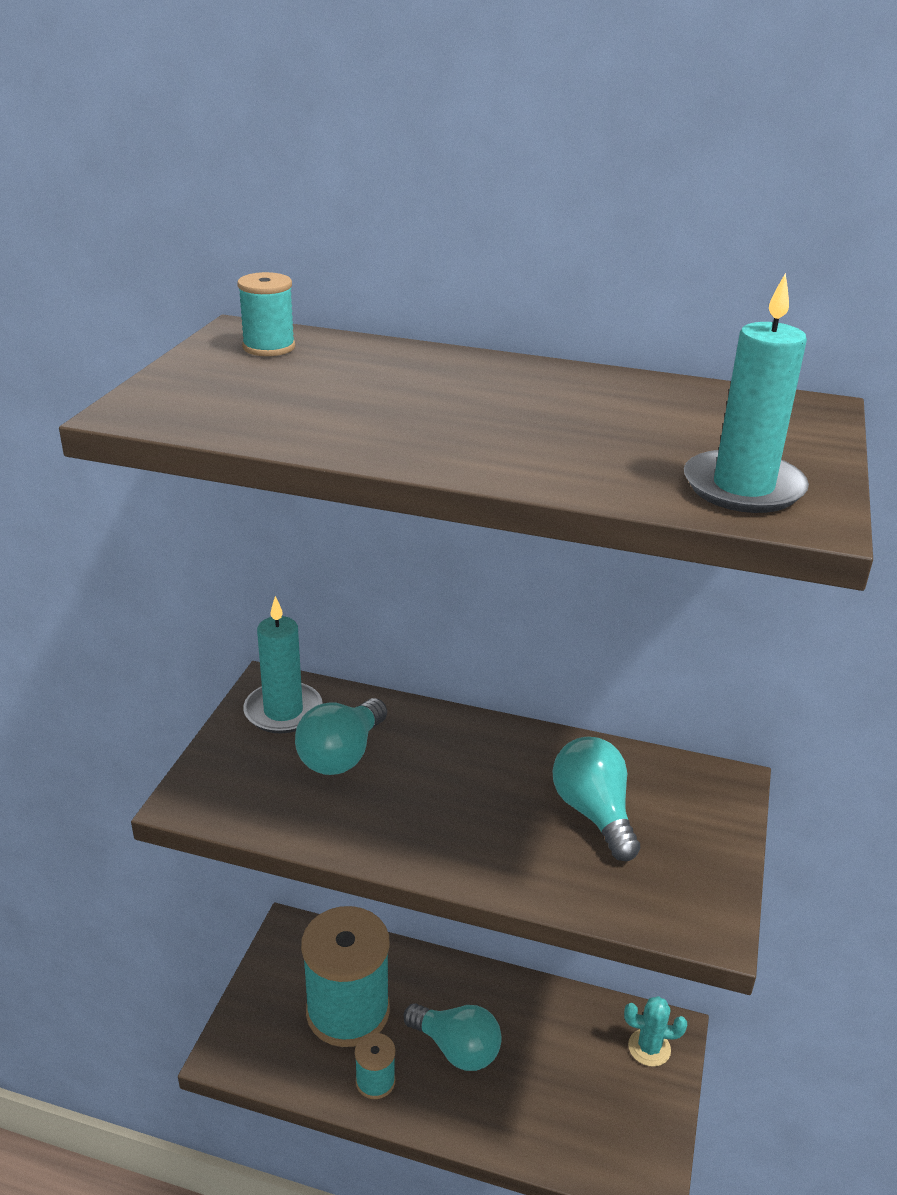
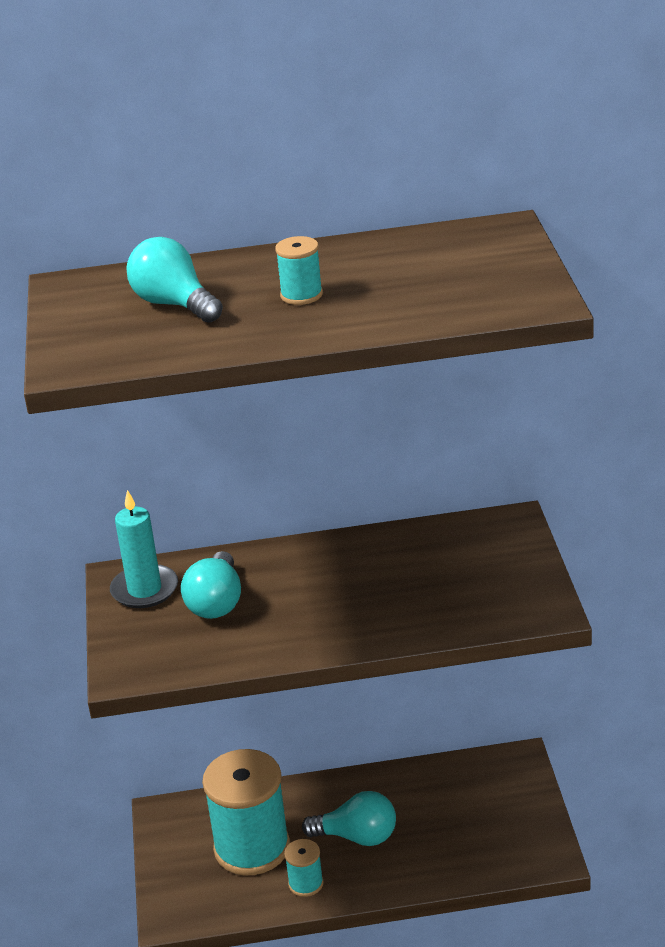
camera: 20 degrees left, 0 degrees up
turquoise spool [237,272,295,356] -> turquoise spool moved to [275,236,323,305]
turquoise light bulb [552,737,640,861] -> turquoise light bulb moved to [126,237,223,323]
turquoise cactus [624,996,687,1067] -> none
turquoise candle [684,273,809,513] -> none

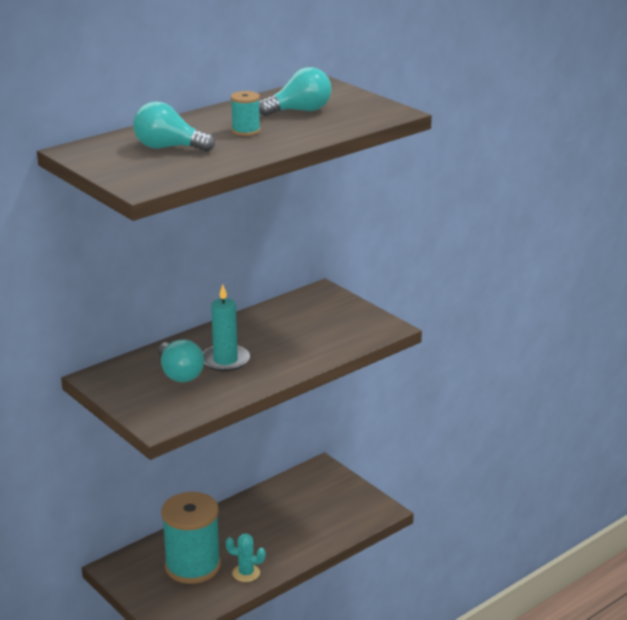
camera: 35 degrees left, 5 degrees down
turquoise candle [110,490,178,608] -> turquoise candle moved to [203,285,250,372]
turquoise spool [284,839,324,897] -> turquoise cactus [225,533,266,582]
turquoise light bulb [302,791,396,846] -> turquoise light bulb moved to [259,67,331,116]

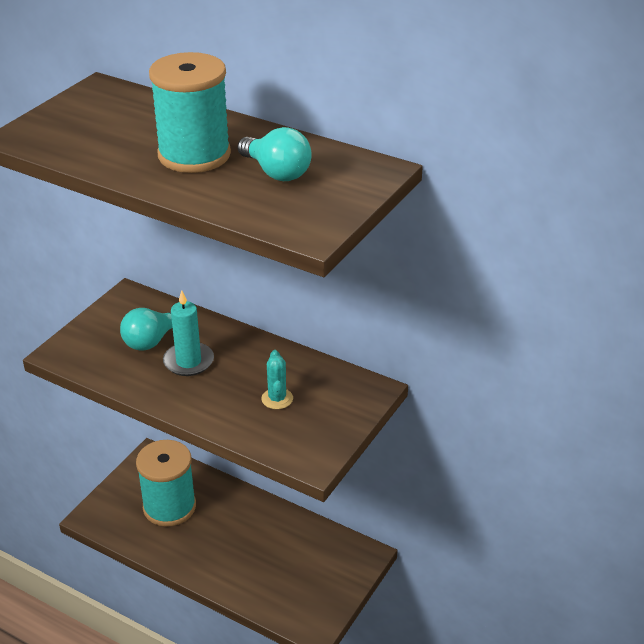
camera: 70 degrees right, 10 degrees up
turquoise light bulb [133,102,215,152] -> none
turquoise cactus [225,533,266,582] -> turquoise cactus moved to [261,350,293,409]
turquoise spool [231,91,260,136] -> turquoise spool [149,52,231,173], size x2.23

